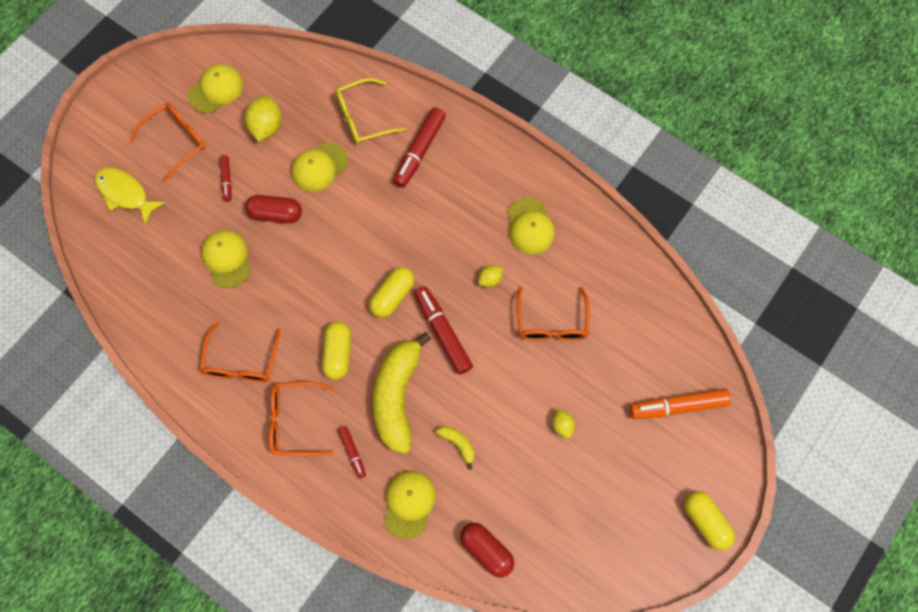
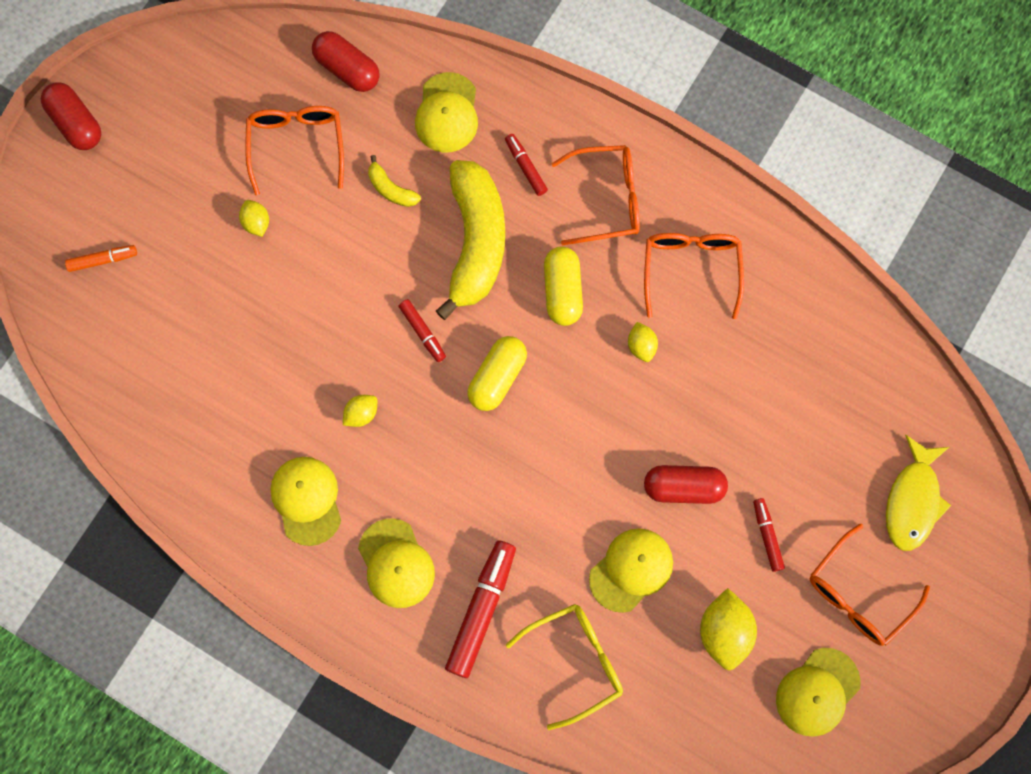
camera: 175 degrees right, 5 degrees up
yellow fish [95,167,166,225] -> yellow fish turned 75 degrees clockwise [886,435,951,551]
yellow cap [201,230,251,288] -> yellow cap moved to [358,518,435,608]
red marker [414,286,473,375] -> red marker [399,299,446,362], size x0.54
orange glasses [517,287,589,341] -> orange glasses moved to [245,106,344,195]
orange marker [630,389,731,419] -> orange marker [65,245,137,272], size x0.54
yellow capsule [684,491,735,550] -> red capsule [41,82,101,150]
none -> yellow lemon [628,322,658,362]

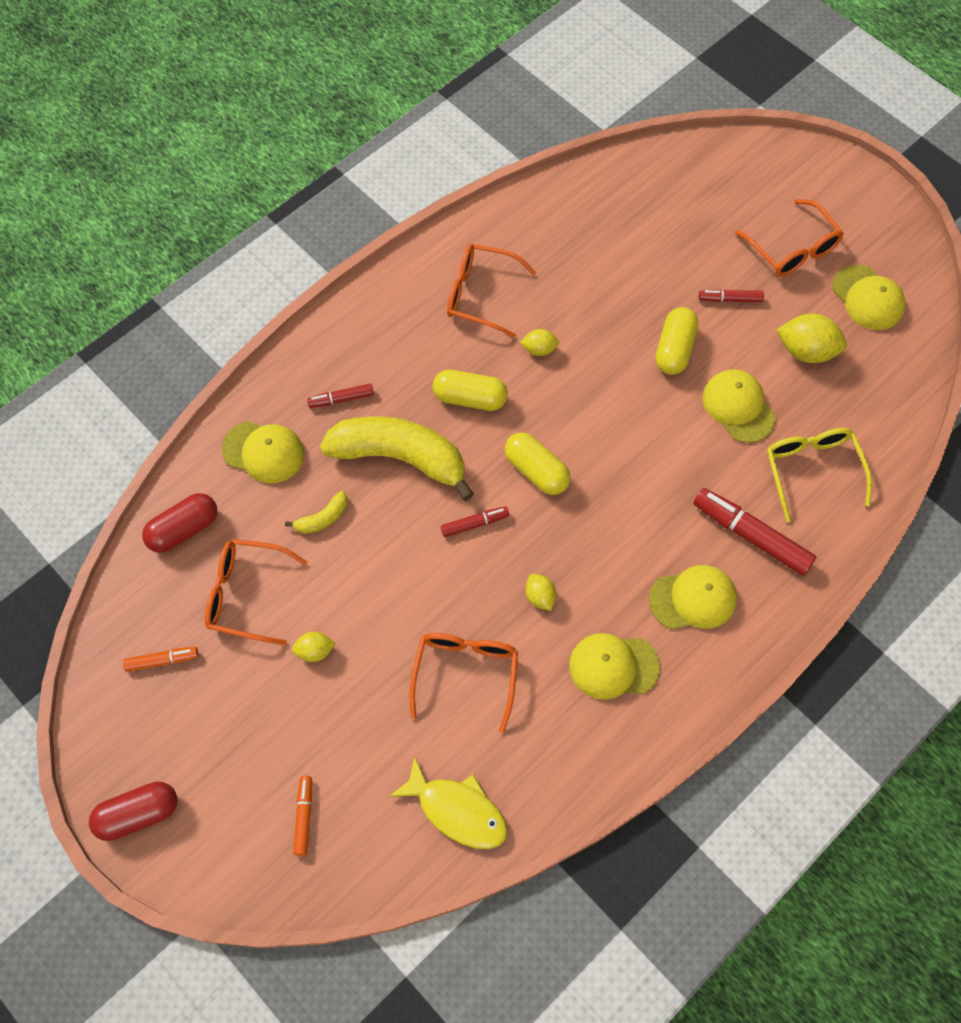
camera: 75 degrees left, 10 degrees down
orange glasses [551,145,640,245] -> orange glasses moved to [409,633,518,733]
red capsule [644,465,728,504] -> yellow capsule [656,307,698,375]
yellow fish [886,435,951,551] -> yellow fish moved to [389,756,508,849]
none -> orange marker [123,647,199,672]

